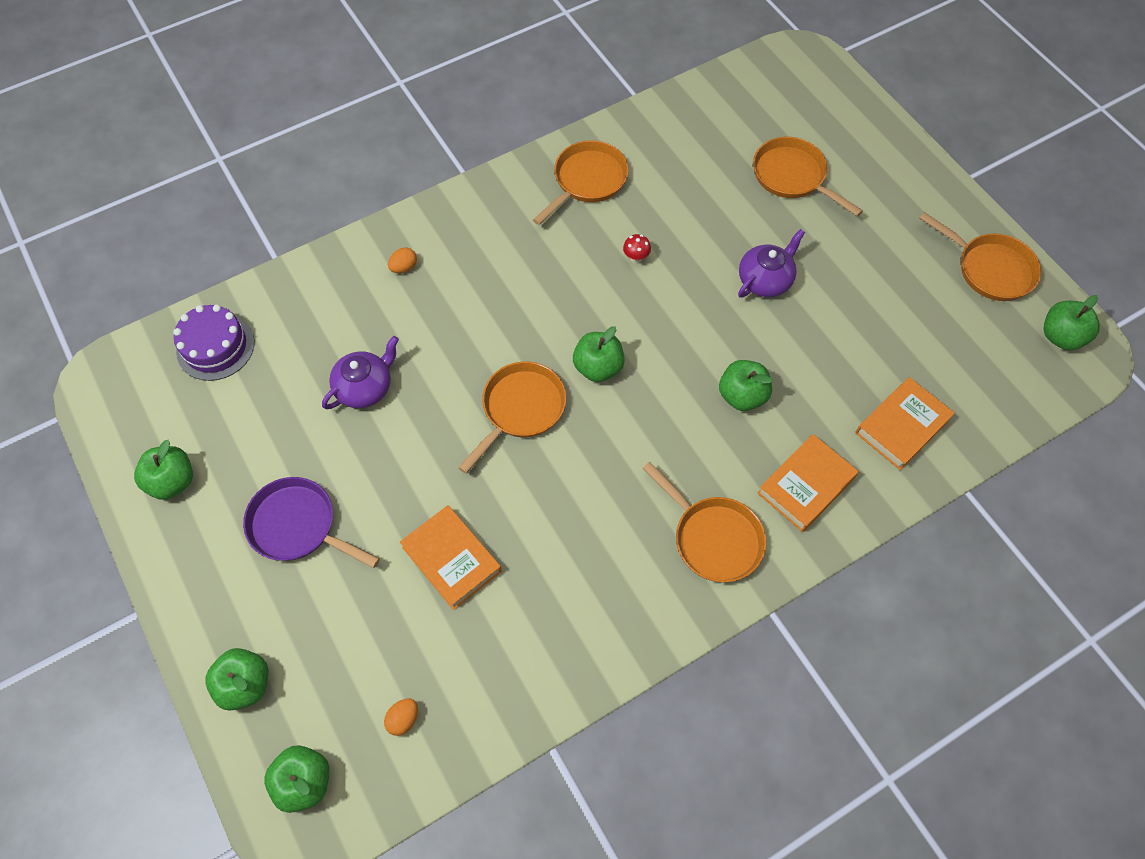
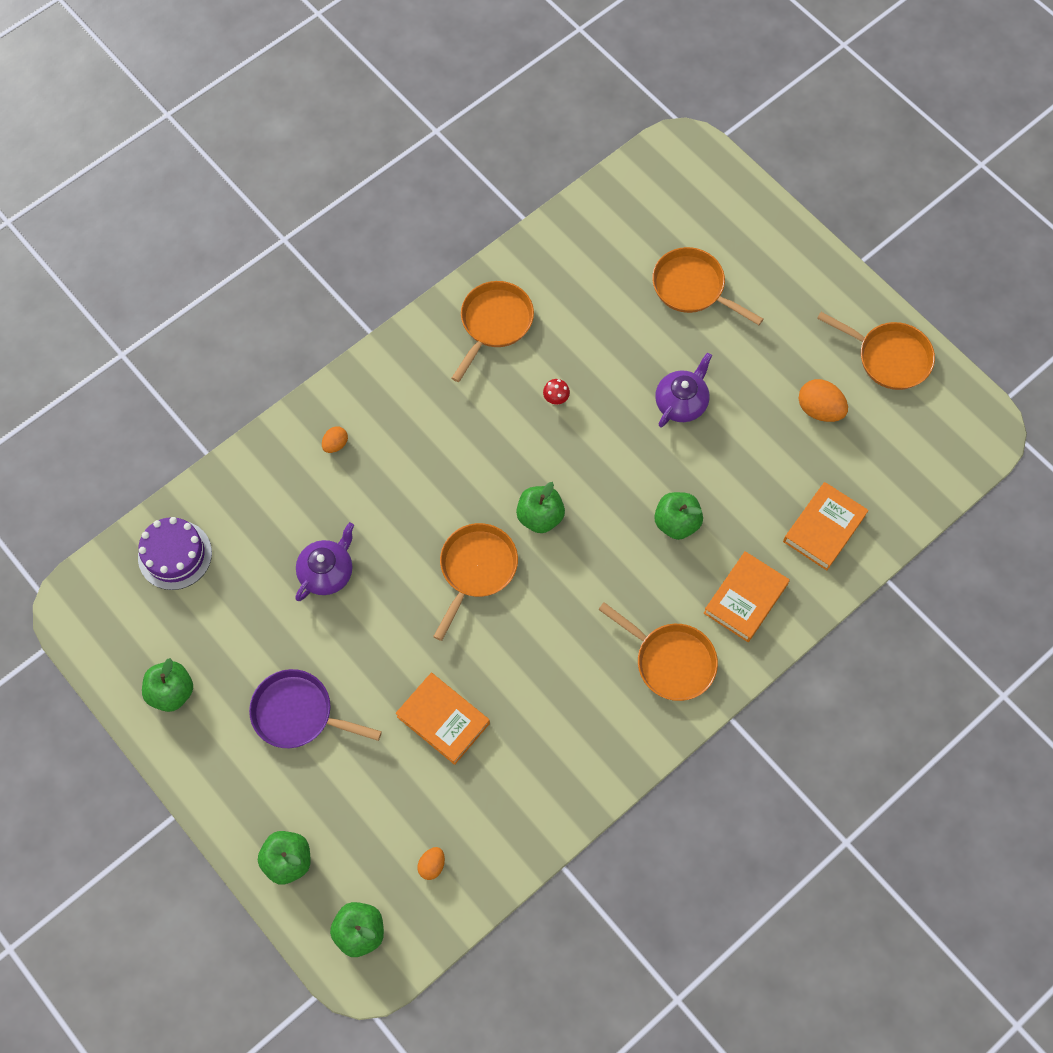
camera: 10 degrees left, 5 degrees up
green apple [1043,295,1100,350] -> none
none -> orange egg [798,379,848,422]

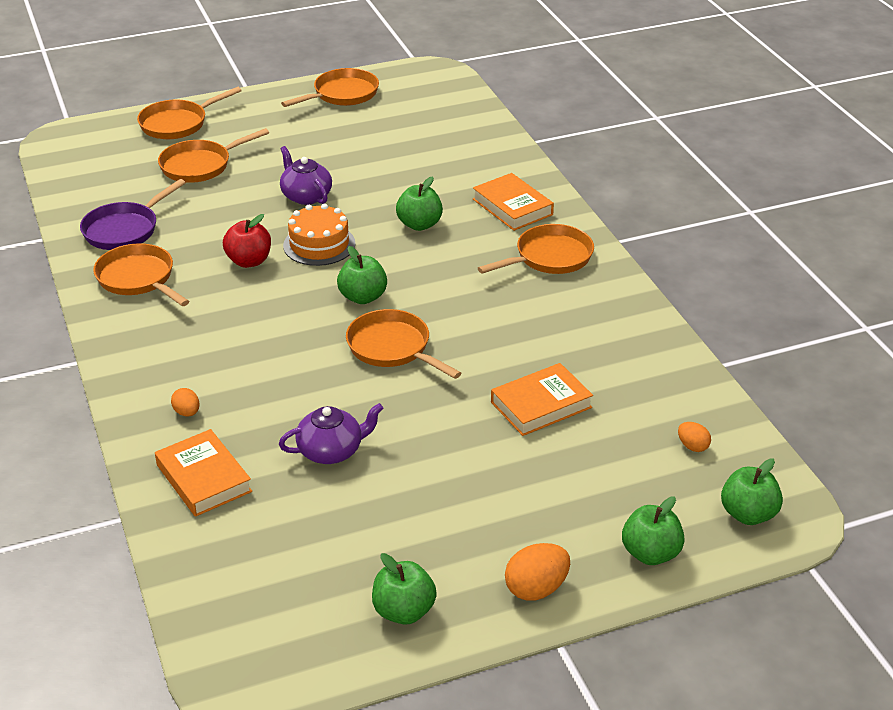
camera: 70 degrees left, 30 degrees down
purple cake [138,517,212,590] -> none
purple pan [249,669,382,748] -> purple pan moved to [80,179,186,250]
purple teapot [295,522,354,601] -> purple teapot turned 105 degrees clockwise [279,403,384,464]
red mushroom [543,379,570,405] -> red apple [223,214,271,268]
orange book [783,482,869,570] -> orange book moved to [155,429,252,517]
orange egg [798,379,848,422] -> orange egg moved to [505,543,570,601]
none -> orange pan [137,87,242,139]
none -> orange cake [283,204,355,266]

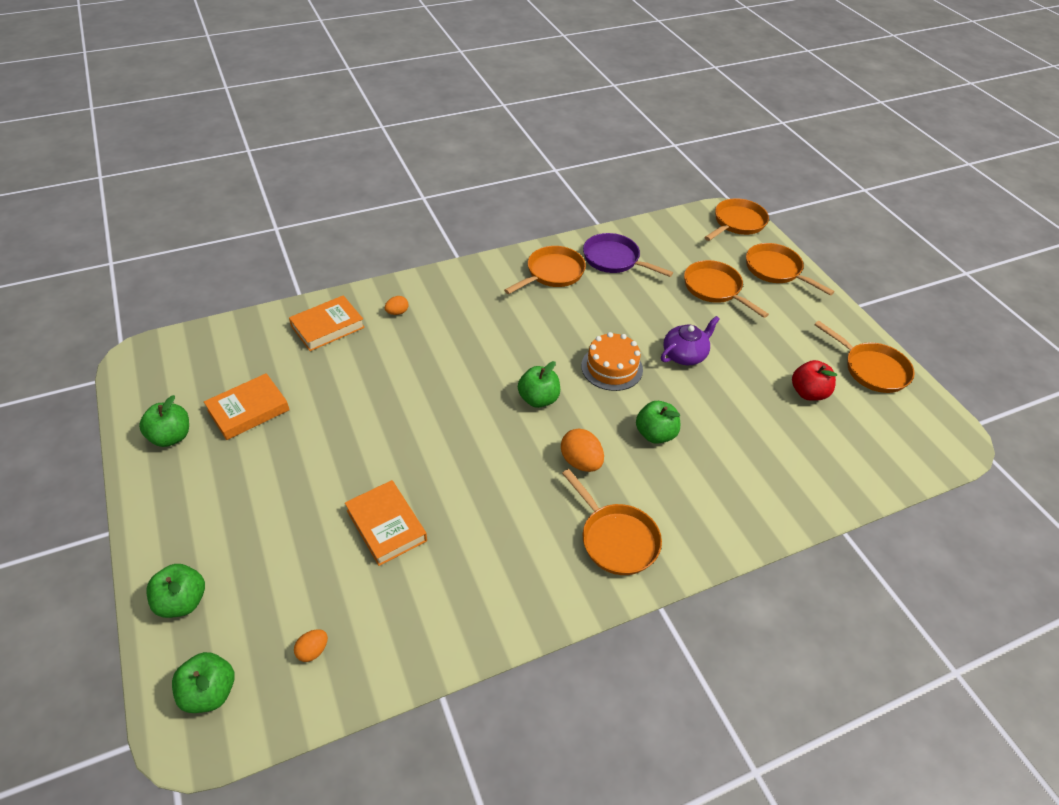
camera: 85 degrees right, 10 degrees up
red apple [223,214,271,268] -> red apple moved to [792,360,837,401]
purple teapot [279,403,384,464] -> none
orange pan [346,309,461,379] -> orange pan moved to [704,198,769,241]
orange book [473,173,554,231] -> orange book moved to [204,373,290,440]
orange egg [505,543,570,601] -> orange egg moved to [561,428,604,472]

